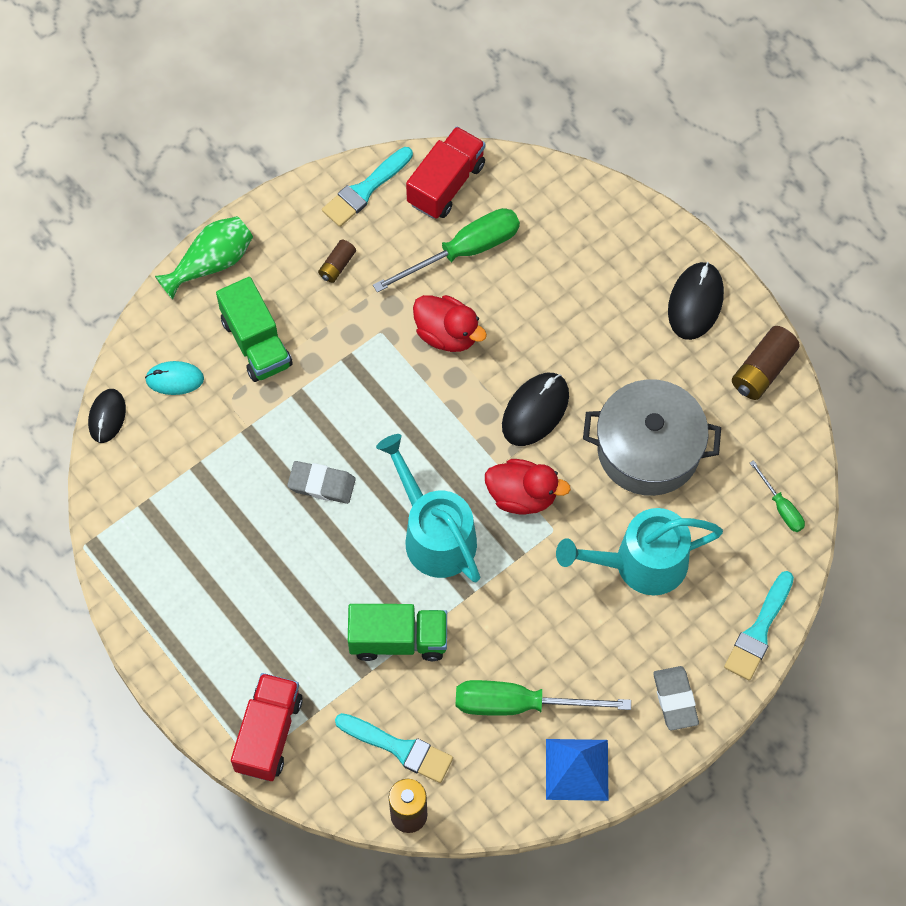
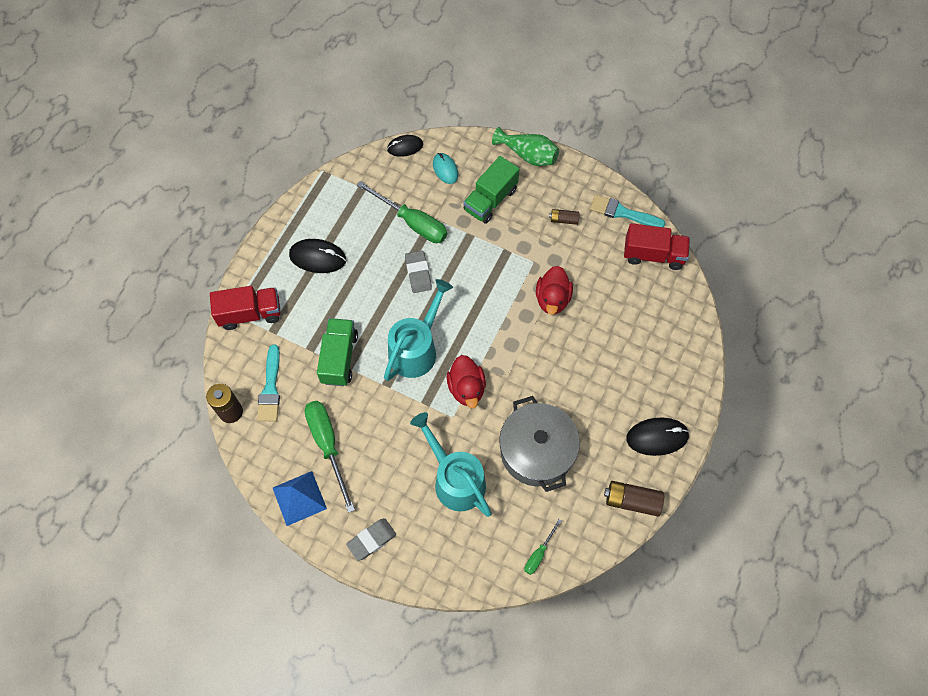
camera: 65 degrees right, 0 degrees up
green truck [348,604,447,661] -> green truck turned 150 degrees counterclockwise [317,318,358,386]
green screwdriver [373,208,520,293] -> green screwdriver moved to [356,181,447,243]
black mouse [502,373,569,446] -> black mouse moved to [289,239,346,273]
turquoise brush [724,571,794,680] -> none

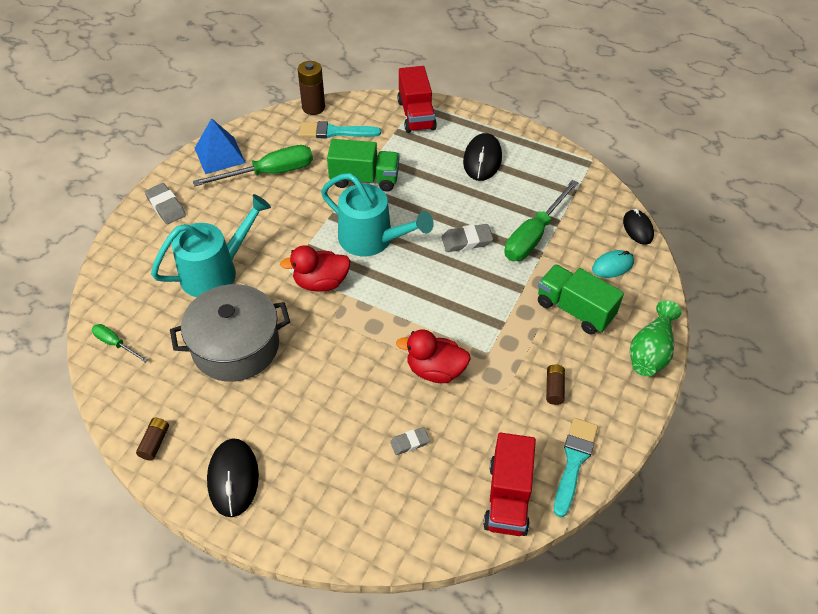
camera: 90 degrees right, 15 degrees down
brown battery [604,481,664,517] -> brown battery [136,418,169,461], size x0.59
none -> grey eraser [390,427,430,455]

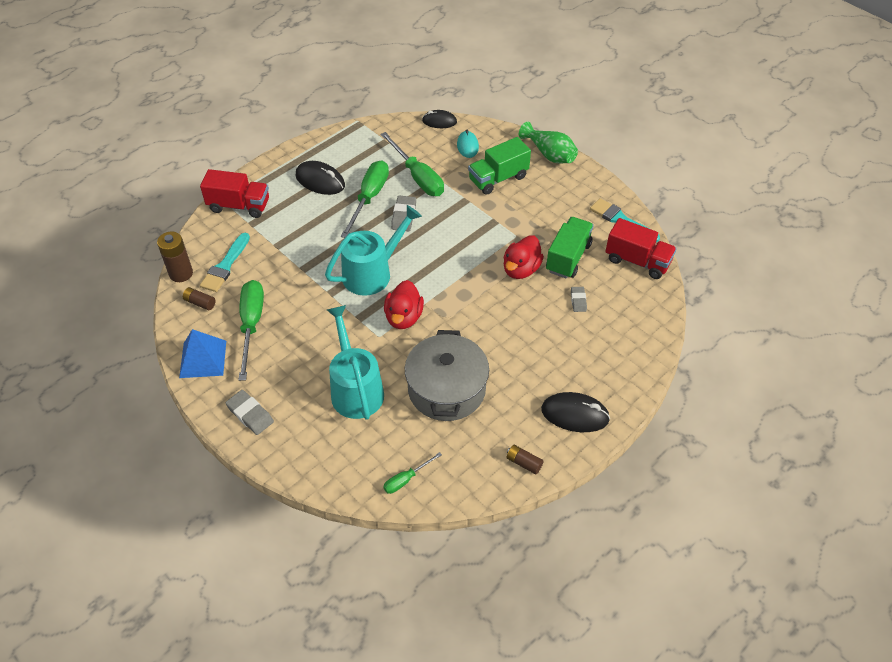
camera: 70 degrees left, 0 degrees up
grey eraser [145,183,186,224] -> grey eraser turned 60 degrees clockwise [226,390,274,435]
green truck [327,139,400,192] -> green truck moved to [546,217,594,278]
brown battery [546,364,565,405] -> brown battery moved to [183,287,215,310]
none -> green screwdriver [341,160,389,238]

